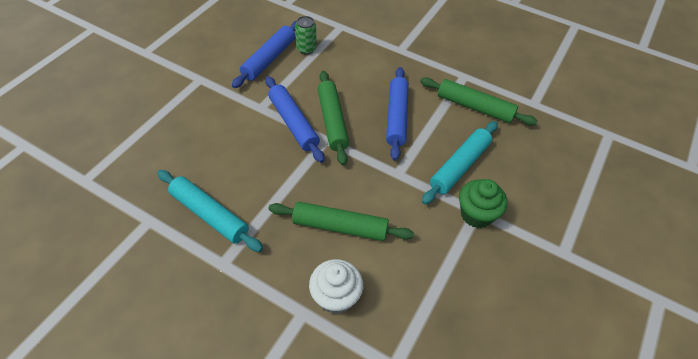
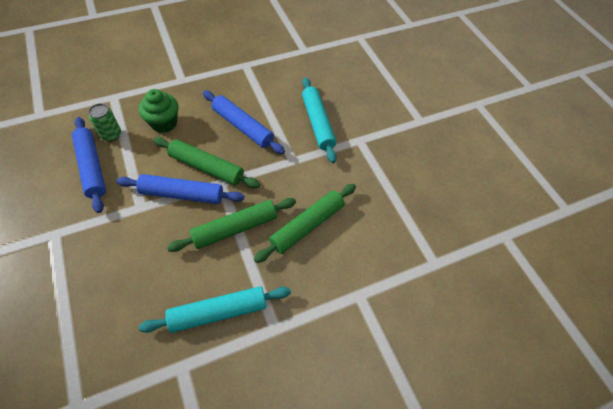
camera: 55 degrees left, 5 degrees up
white cupcake [309,259,363,314] -> none
green rolling pin [420,77,538,126] -> green rolling pin moved to [167,198,296,252]
green cupcake [459,179,507,228] -> green cupcake moved to [139,89,178,133]

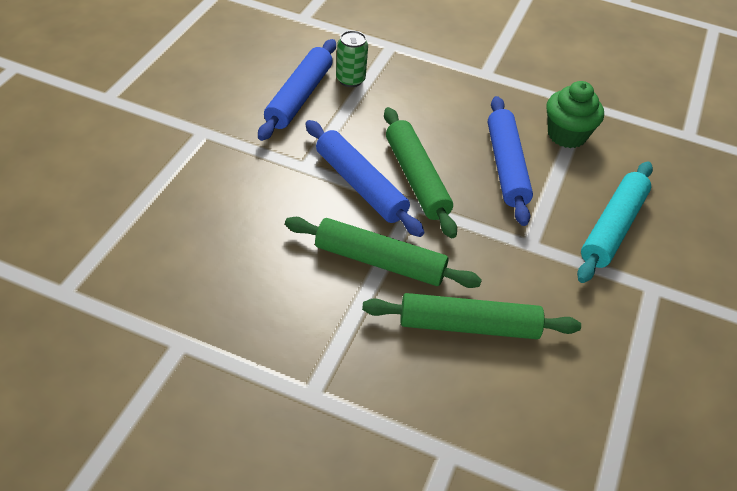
camera: 45 degrees right, 10 degrees down
green cupcake [139,89,178,133] -> green cupcake moved to [546,81,604,148]
turquoise rolling pin [139,286,291,333] -> none

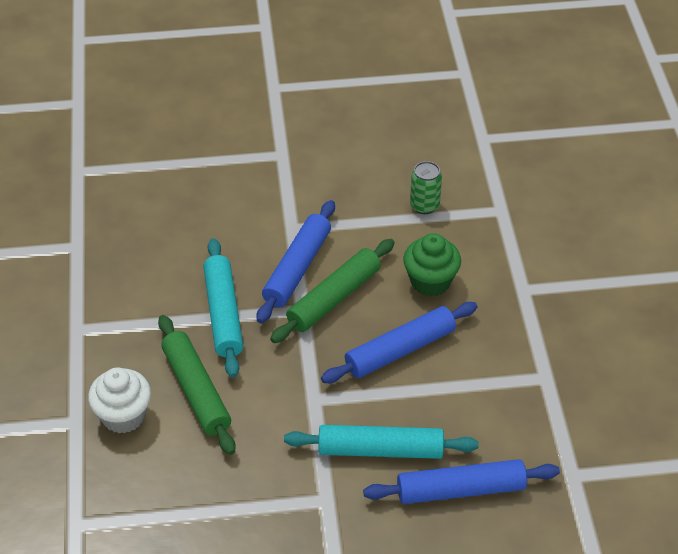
camera: 65 degrees right, 0 degrees up
blue rolling pin [258,39,336,141] -> blue rolling pin moved to [363,459,560,504]
green rolling pin [285,217,482,288] -> turquoise rolling pin [203,238,243,378]
green cupcake [546,81,604,148] -> green cupcake moved to [403,233,461,297]
none -> white cupcake [88,367,151,433]

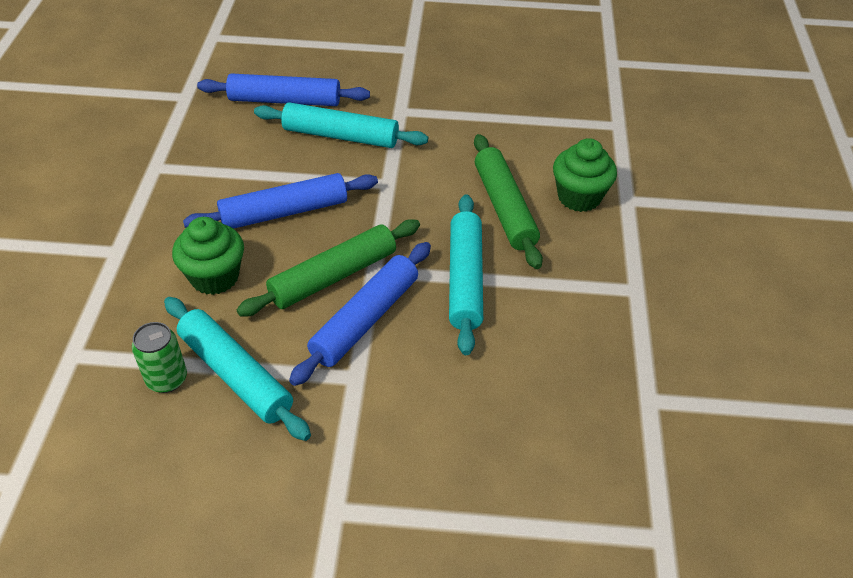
camera: 170 degrees left, 0 degrees up
white cupcake [88,367,151,433] -> green cupcake [553,138,617,212]
none -> turquoise rolling pin [164,297,311,441]

